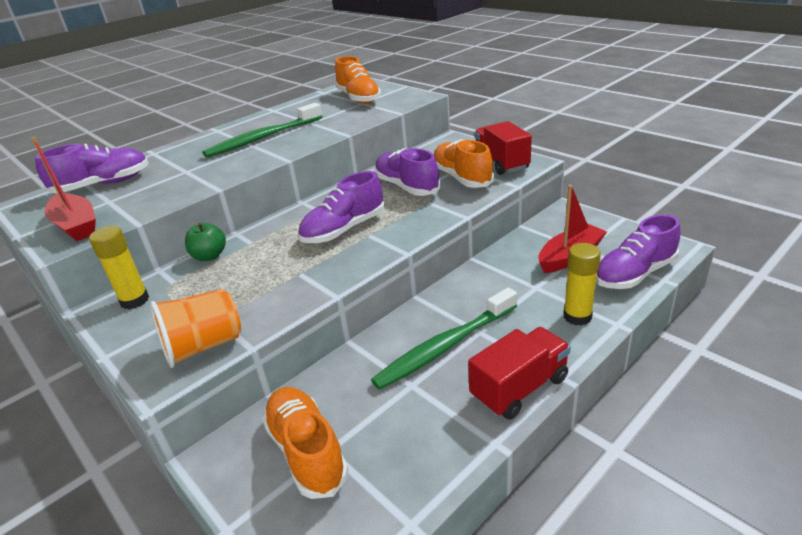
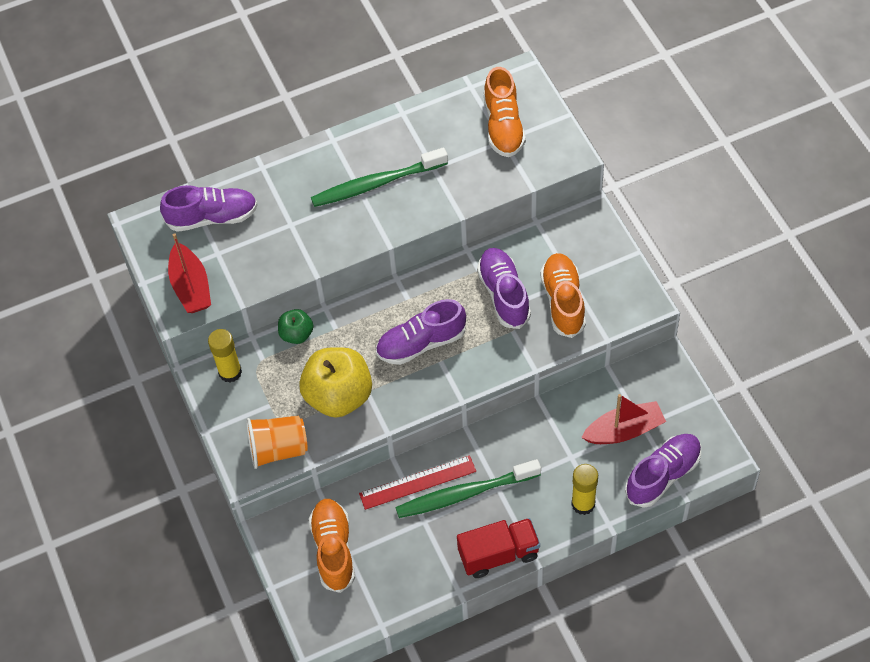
camera: 20 degrees right, 25 degrees up
red truck [474,121,532,175] -> none
purple shoe [596,214,681,289] -> purple shoe turned 150 degrees clockwise [625,434,701,508]
none -> yellow apple [299,347,372,418]
none -> red ruler [359,455,476,510]

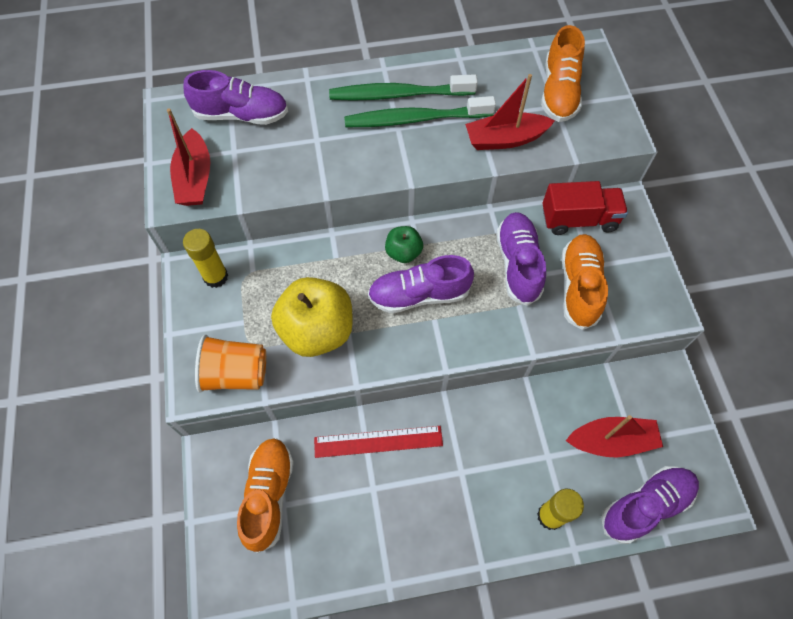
camera: 10 degrees right, 5 degrees up
green apple [278,309,314,344] -> green apple moved to [385,226,423,263]
green toothbrush [396,459,541,518] -> green toothbrush moved to [329,74,478,101]
red truck [457,518,540,578] -> red truck moved to [542,181,628,235]
none -> red boat [465,74,555,150]

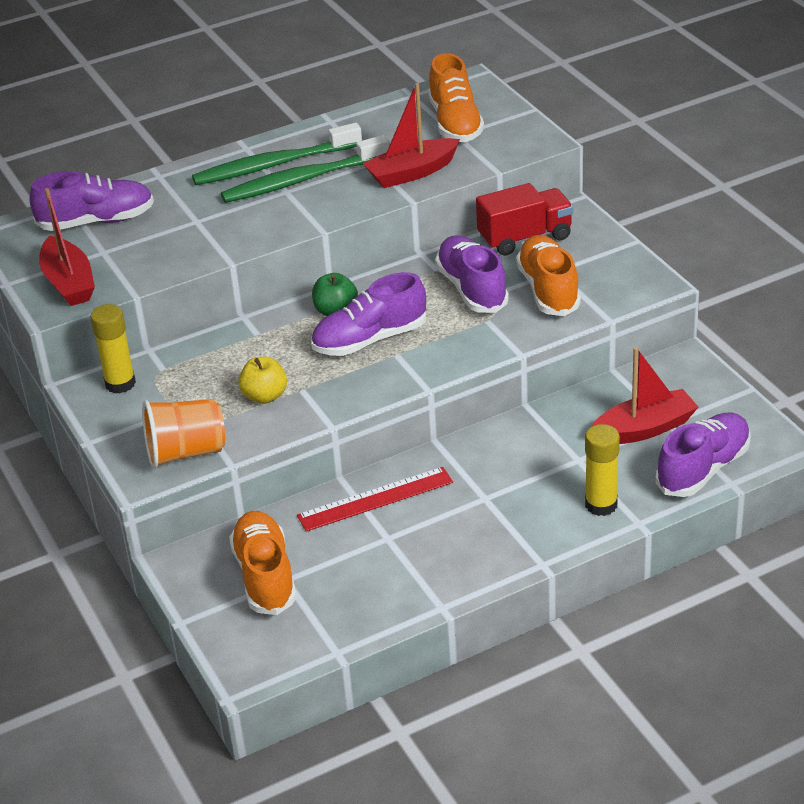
camera: 15 degrees left, 25 degrees down
yellow apple [271,277,353,357] -> yellow apple [238,357,287,404], size x0.51

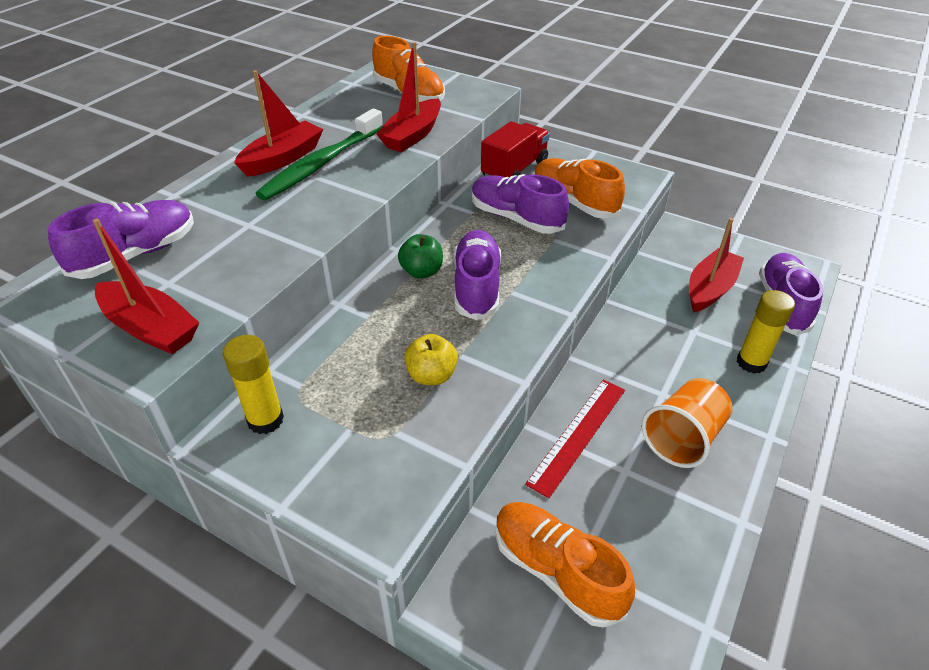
camera: 35 degrees left, 5 degrees up
orange cup [142,399,225,469] -> orange cup moved to [642,378,733,468]
green toothbrush [192,123,362,185] -> red boat [234,70,323,177]
purple shoe [311,272,426,356] -> purple shoe turned 150 degrees clockwise [453,230,501,320]

